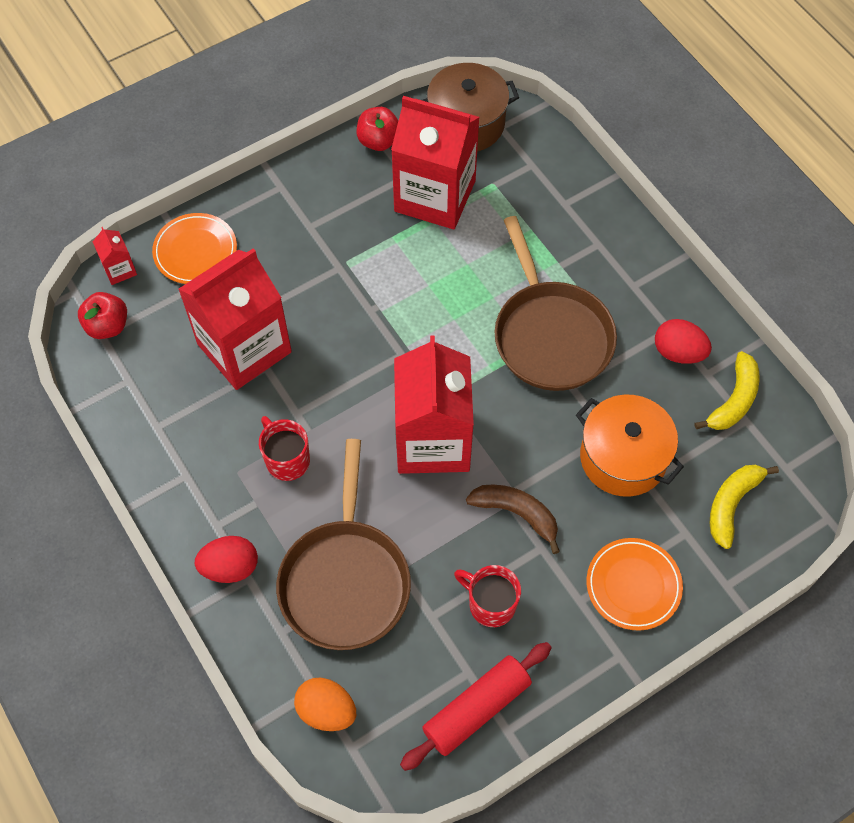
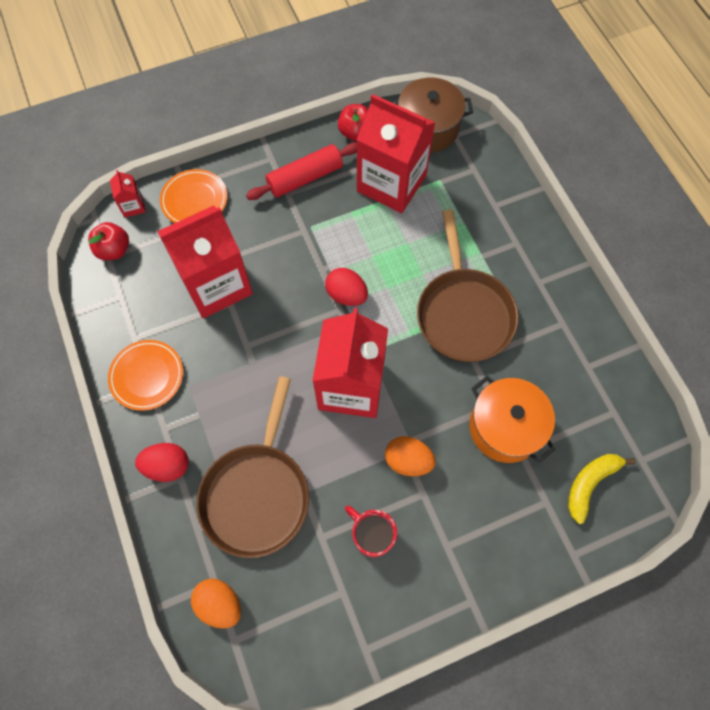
camera: 10 degrees right, 5 degrees up
red mug [259,416,310,481] -> none
red rolling pin [400,642,552,771] -> red rolling pin moved to [246,142,357,200]
brown banana [466,485,560,554] -> orange egg [385,436,436,476]
orange plate [587,538,683,631] -> orange plate moved to [108,340,183,411]
red egg [655,319,712,364] -> red egg moved to [325,268,368,306]
yellow banana [695,351,759,430] -> none

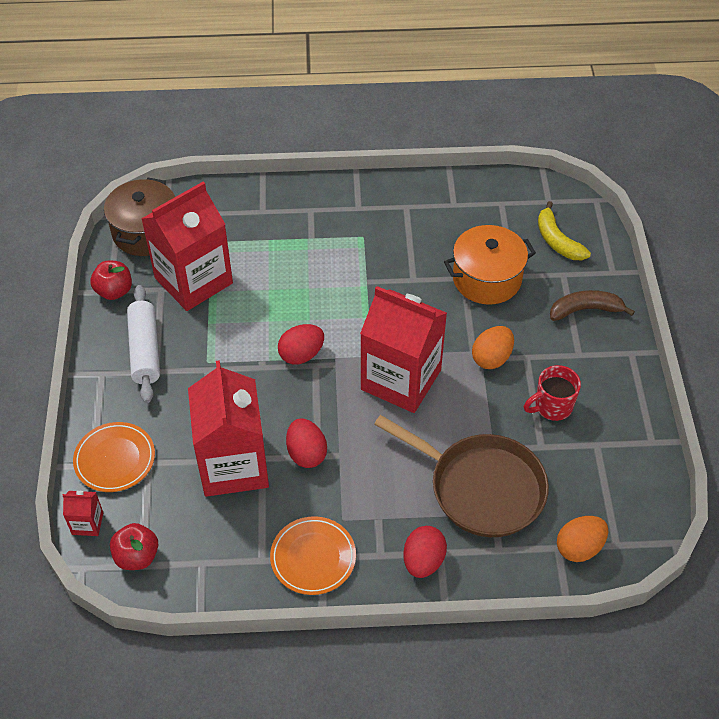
camera: 70 degrees left, 15 degrees down
red rolling pin [246,142,357,200] -> white rolling pin [127,285,160,403]
brown pan [417,210,519,362] -> none
none -> red egg [286,419,327,468]
none -> brown banana [550,290,635,321]

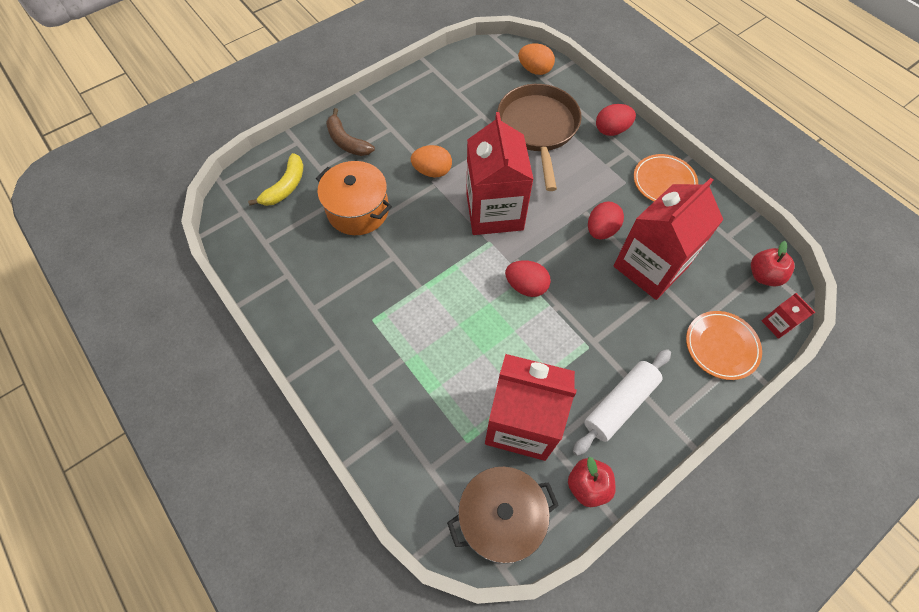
camera: 125 degrees left, 10 degrees up
red mug [524,365,581,421] -> none

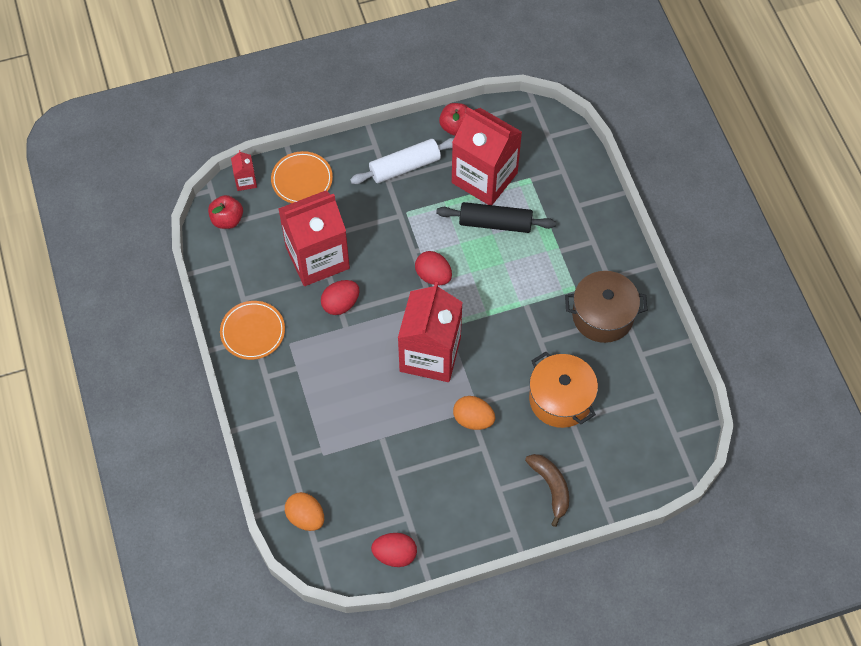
camera: 160 degrees left, 0 degrees up
yellow banana [248,153,303,206] -> none
brown pot [447,466,559,564] -> brown pot moved to [565,271,647,343]
brown pan [497,84,582,191] -> none
red egg [596,104,636,136] -> red egg moved to [371,533,417,567]
none -> black rolling pin [436,202,556,233]

